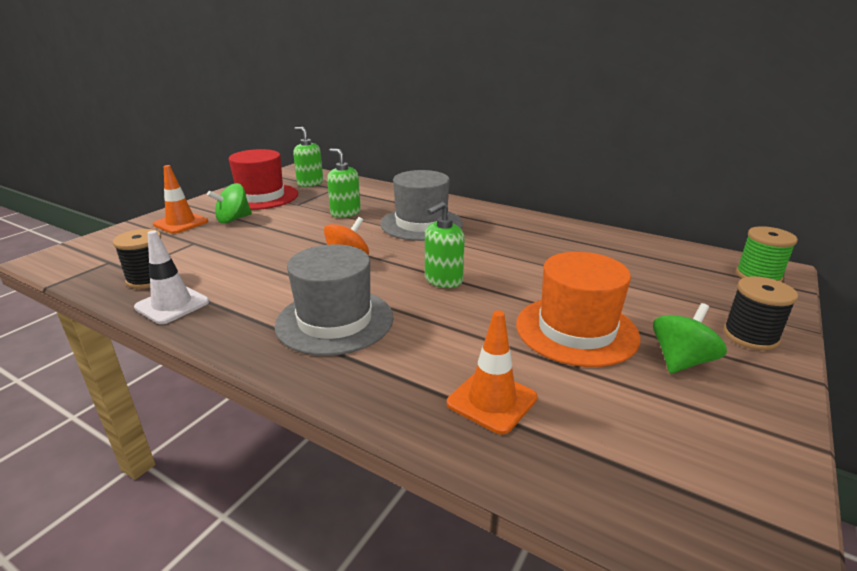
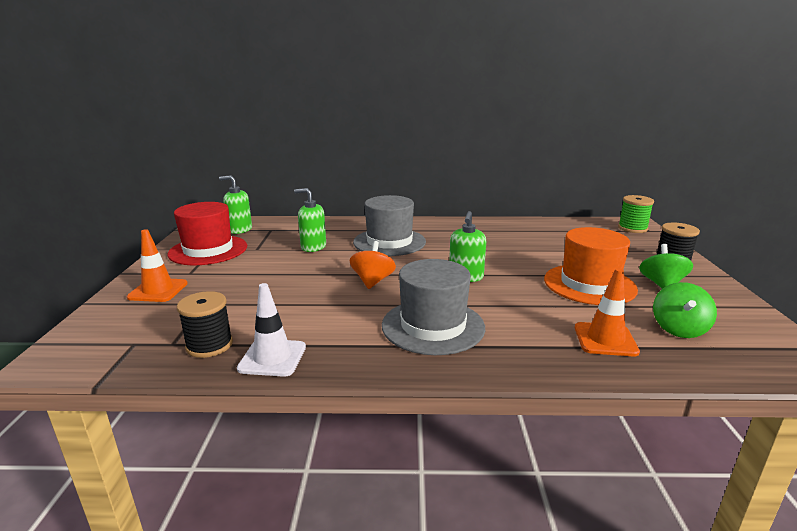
camera: 30 degrees left, 5 degrees down
green spinning top [207,183,252,224] -> green spinning top moved to [653,282,717,338]

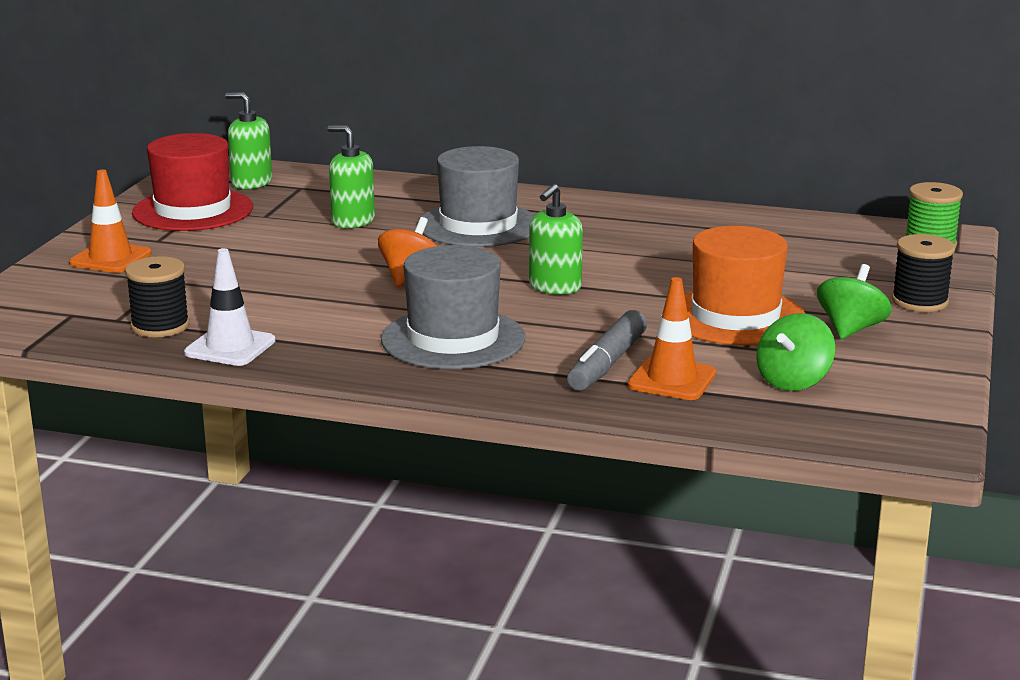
camera: 15 degrees right, 0 degrees up
none -> grey marker [567,310,647,391]

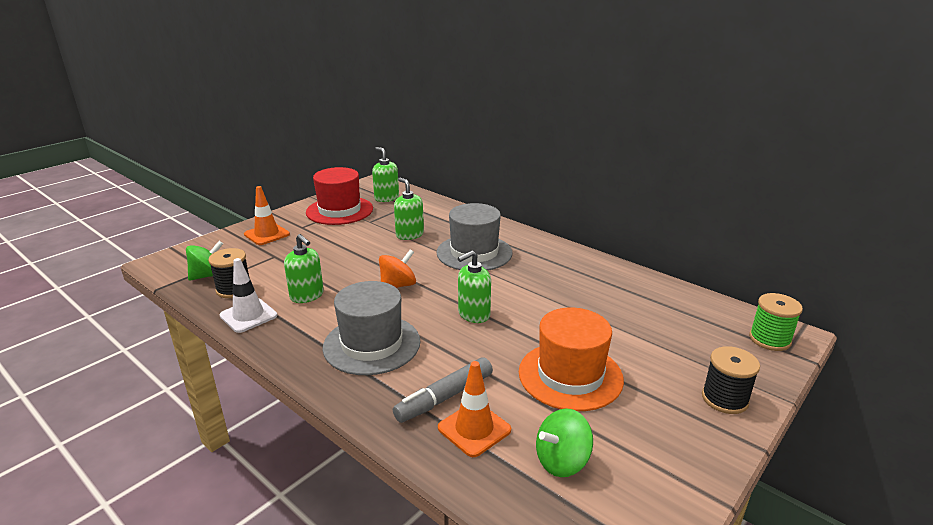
camera: 25 degrees right, 5 degrees up
green spinning top [817,264,892,339] -> green spinning top moved to [186,241,223,281]
none -> green soap dispenser [284,234,324,303]

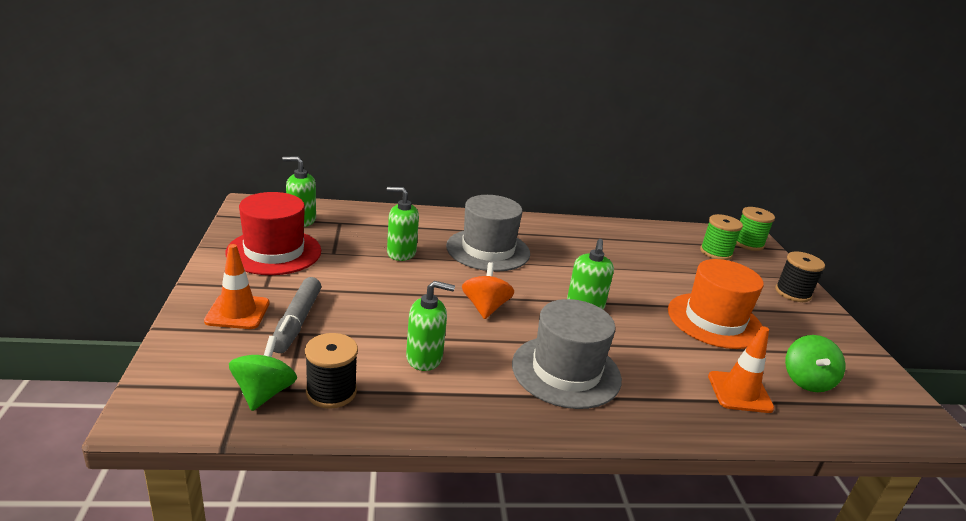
camera: 50 degrees left, 0 degrees up
white traffic cone [220,258,277,333] -> none
grey marker [393,357,493,423] -> grey marker moved to [273,277,321,353]
none -> green spool [700,214,743,260]

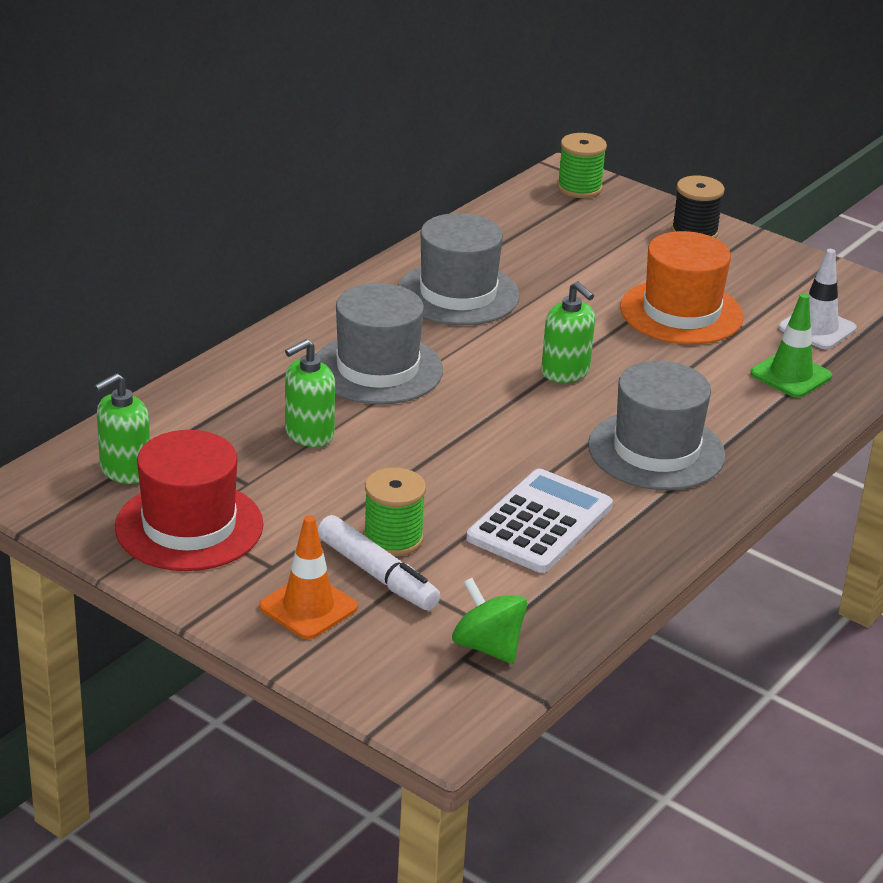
camera: 45 degrees left, 5 degrees up
grey marker [273,277,321,353] -> white marker [318,515,440,611]
black spool [305,333,358,409] -> none
green soap dispenser [406,281,455,371] -> white calculator [467,469,613,573]
orange spinning top [462,262,514,319] -> none
green spool [700,214,743,260] -> green spool moved to [364,467,426,556]
orange traffic cone [708,326,774,413] -> green traffic cone [750,293,832,398]
green spinning top [785,335,846,392] -> white traffic cone [779,249,857,349]
none -> grey hat [398,213,520,325]

